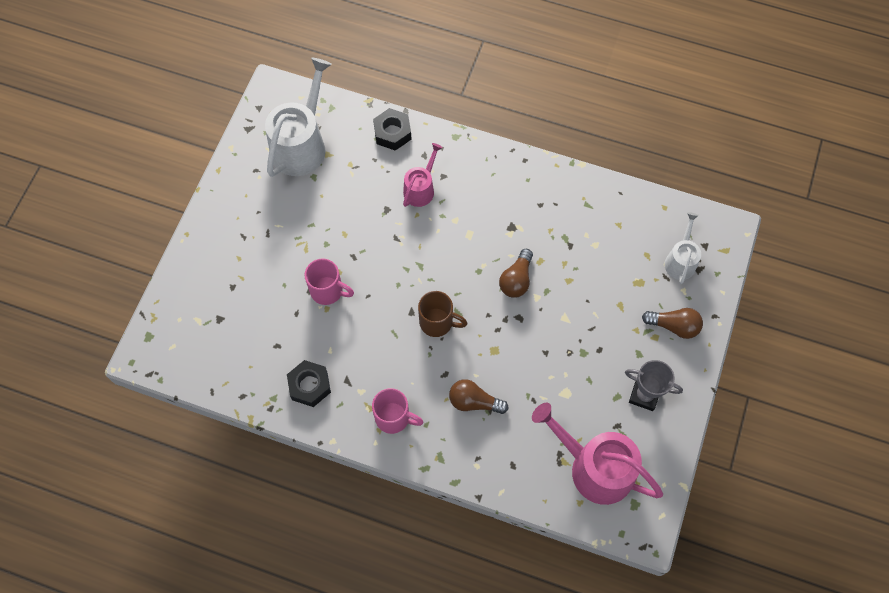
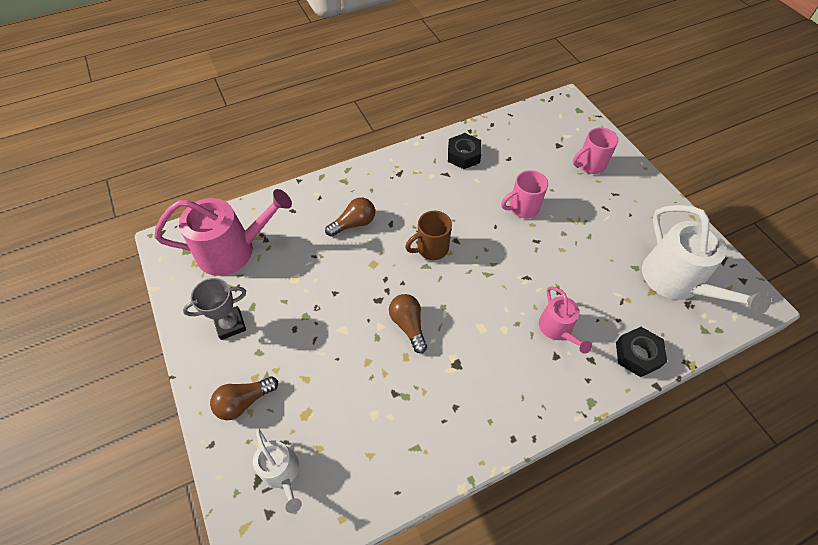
camera: 135 degrees right, 10 degrees down
pink mug [372,388,423,434] -> pink mug moved to [573,127,618,174]

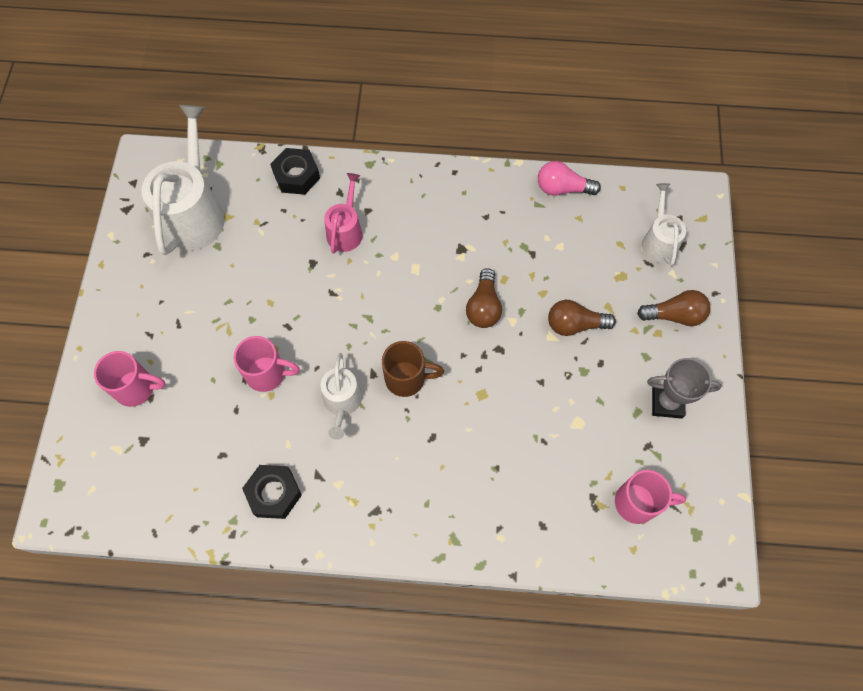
camera: 150 degrees left, 10 degrees up
pink watering can [154,189,292,276] -> pink mug [615,470,686,524]
brown light bulb [325,197,375,237] -> brown light bulb moved to [548,300,616,336]
none -> white watering can [321,353,362,440]
none -> pink light bulb [538,161,601,195]

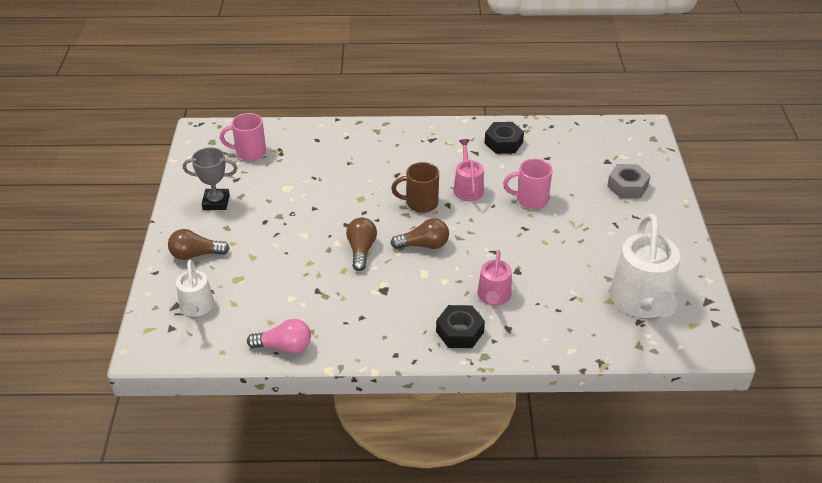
camera: 175 degrees right, 25 degrees down
pink mug [94,351,166,407] -> grey nut [607,164,651,198]
black nut [270,148,320,195] -> black nut moved to [436,305,485,348]
white watering can [321,353,362,440] -> pink watering can [454,139,484,201]
brown light bulb [548,300,616,336] -> brown light bulb moved to [390,218,449,249]

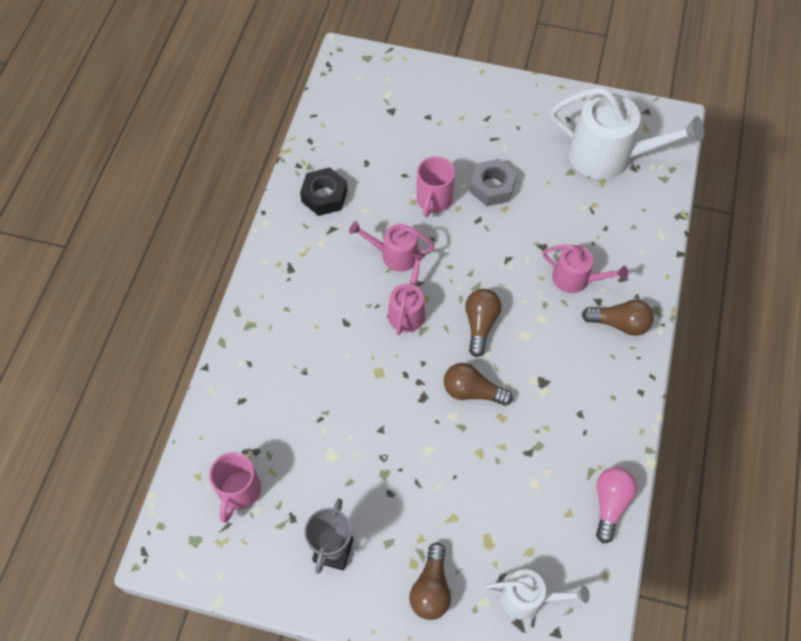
camera: 75 degrees left, 20 degrees up
brown mug [391,162,439,213] -> pink watering can [388,252,426,335]
black nut [436,305,485,348] -> brown light bulb [582,300,654,336]
grey nut [607,164,651,198] -> grey nut moved to [470,159,517,206]

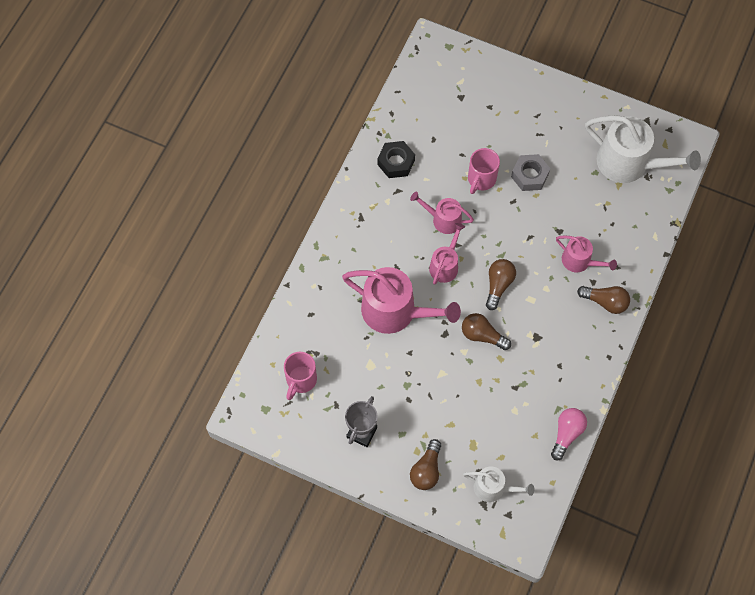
camera: 10 degrees right, 5 degrees up
none -> pink watering can [342,267,461,334]

